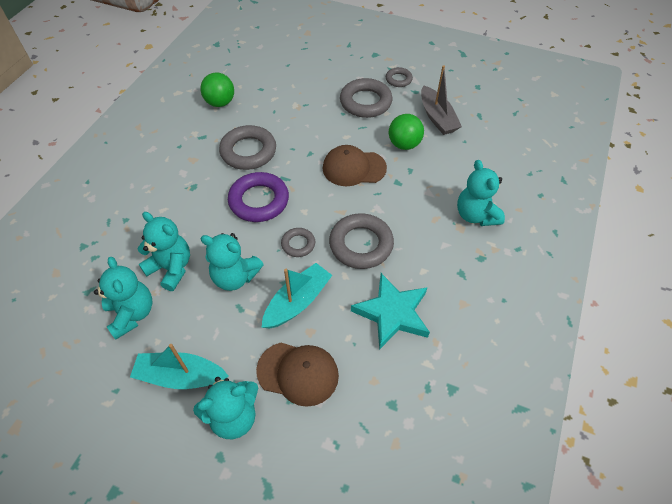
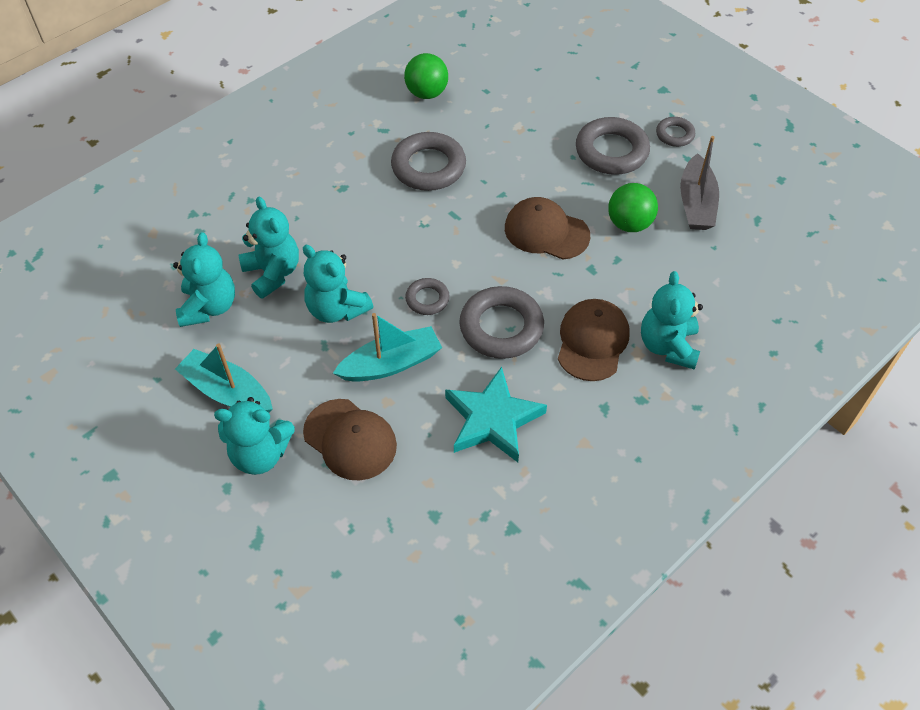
camera: 25 degrees right, 0 degrees up
purple ring [228,172,289,222] -> none
none -> brown cap [558,299,630,381]

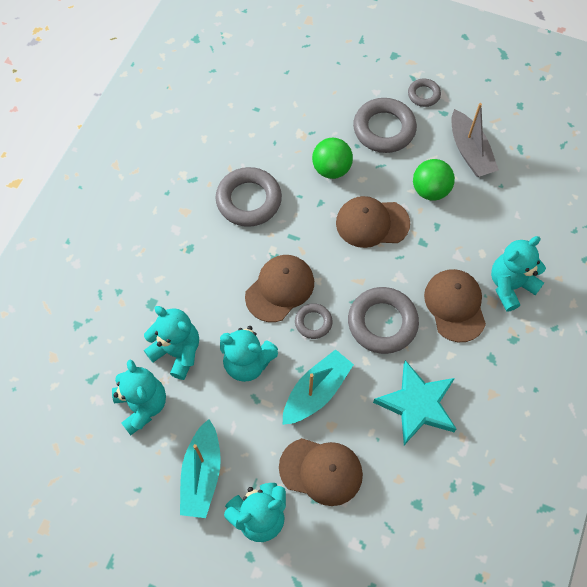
camera: 25 degrees left, 10 degrees up
turquoise boat [175,343,273,413] -> turquoise boat turned 90 degrees counterclockwise [180,419,221,518]
green ball [404,53,448,99] -> green ball moved to [312,138,353,179]
turquoise teddy bear [641,271,703,369] -> turquoise teddy bear turned 75 degrees clockwise [491,236,546,312]
none -> brown cap [245,255,314,322]

